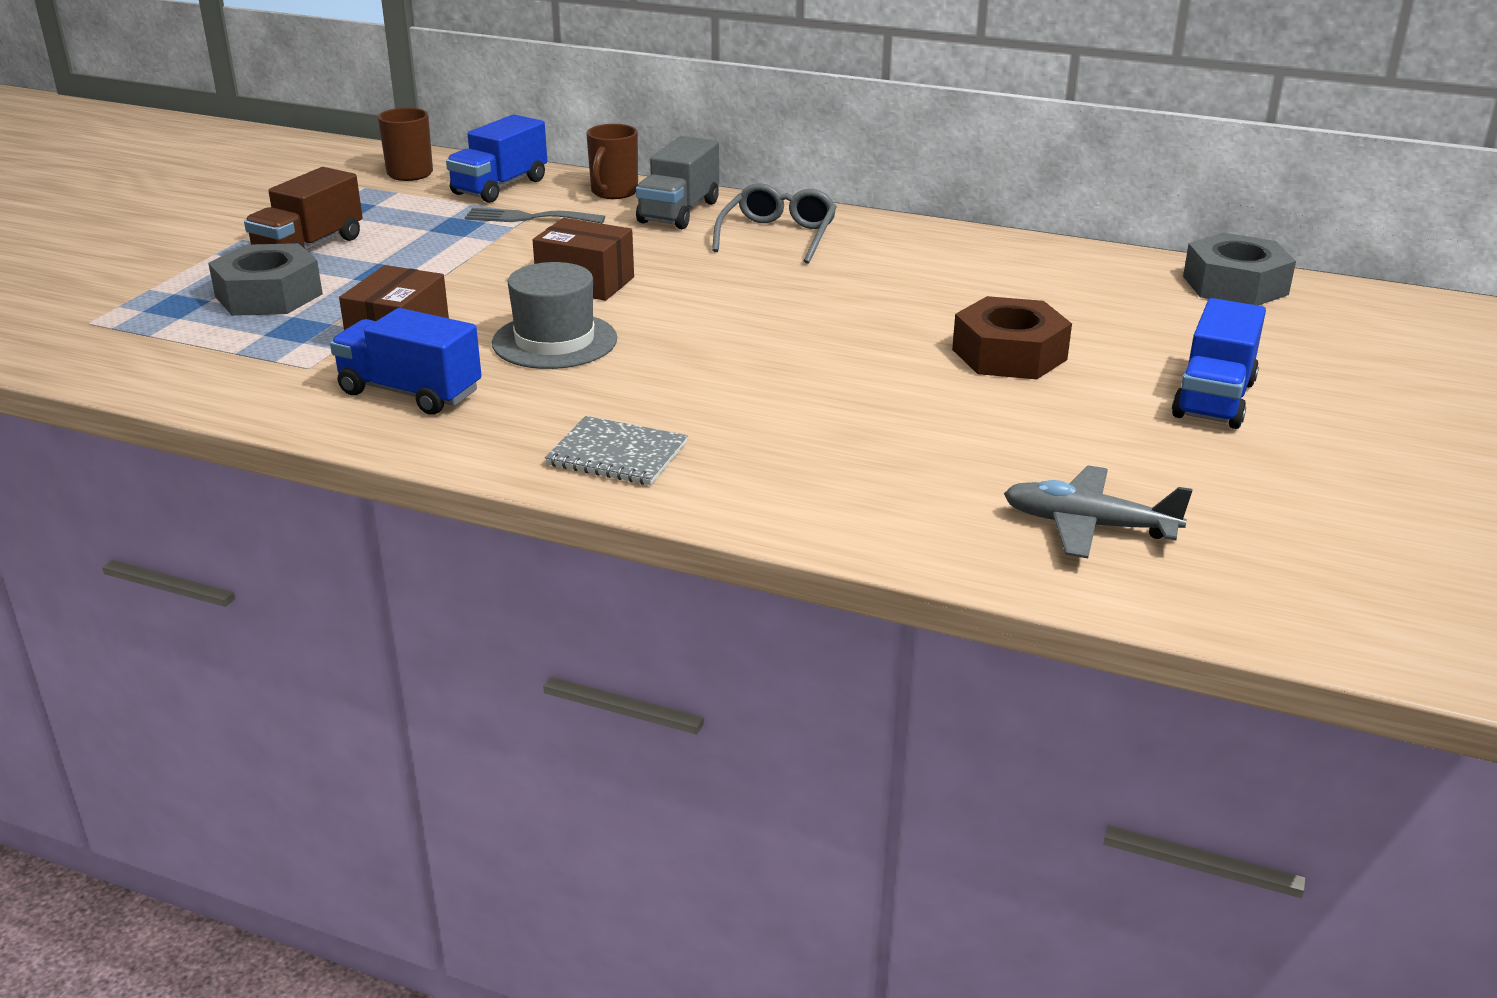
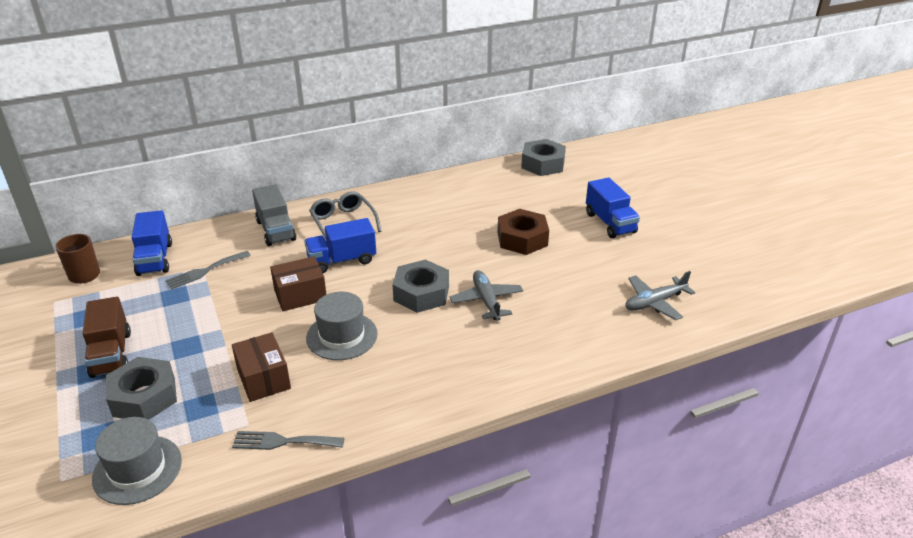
camera: 45 degrees left, 5 degrees up
blue truck [330,308,482,415] -> blue truck moved to [304,218,376,273]
grey notebook [545,416,688,485] -> none
brown mug [586,124,638,199] -> none
none -> grey hat [92,417,182,505]
none -> grey fork [232,431,344,450]
none -> grey nut [393,259,449,313]
none -> grey plane [450,270,523,320]

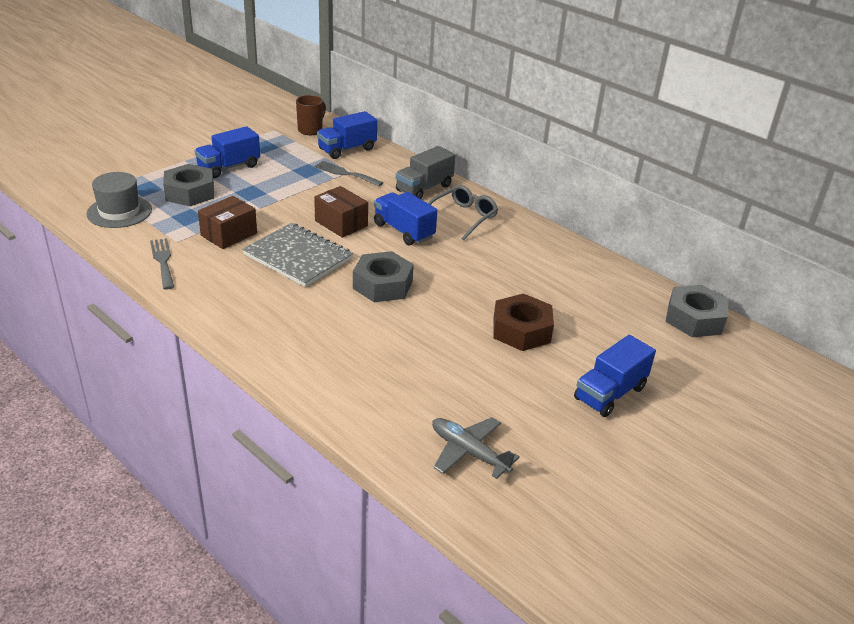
camera: 65 degrees right, 0 degrees up
brown truck [82,297,131,378] -> blue truck [194,126,260,178]
grey hat [306,292,378,360] -> grey notebook [242,223,353,287]
grey plane [450,270,523,320] -> none

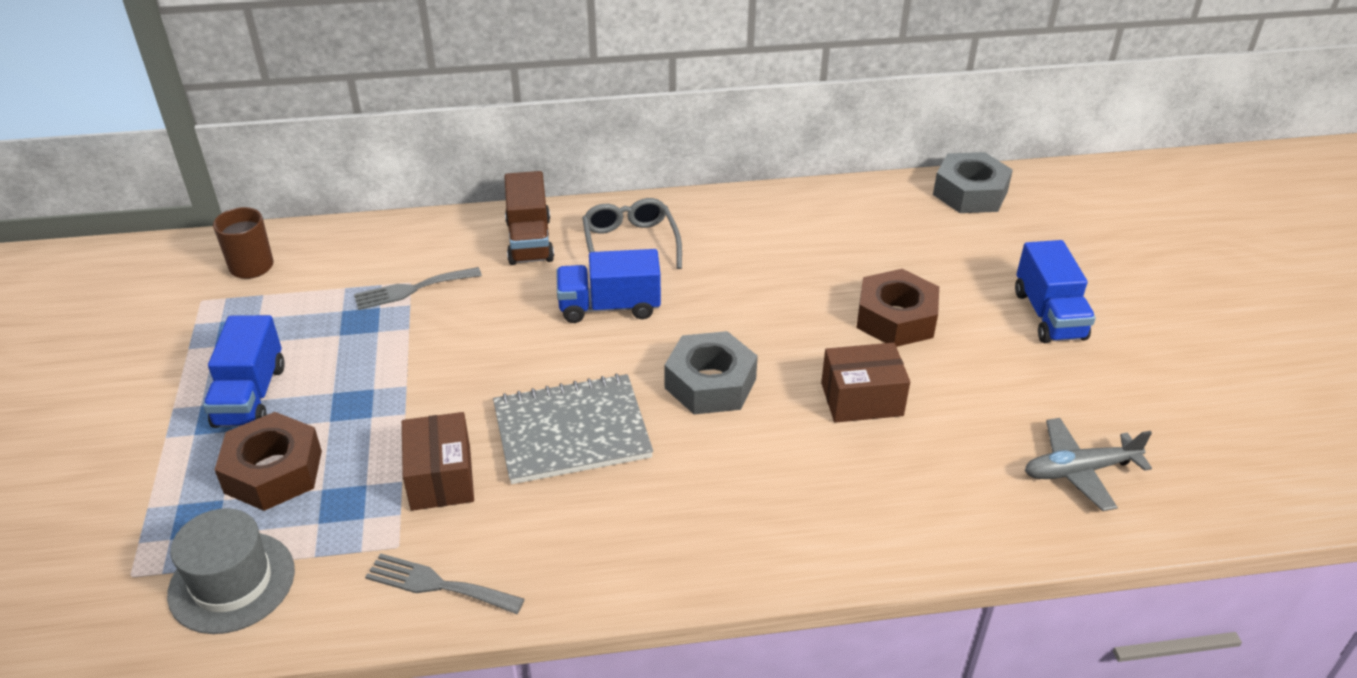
camera: 50 degrees left, 5 degrees up
grey nut [163,164,214,206] -> brown nut [215,412,322,511]
brown box [314,186,368,238] -> brown box moved to [821,343,910,423]
blue truck [317,111,377,159] -> none
grey truck [396,146,455,199] -> brown truck [504,171,554,265]

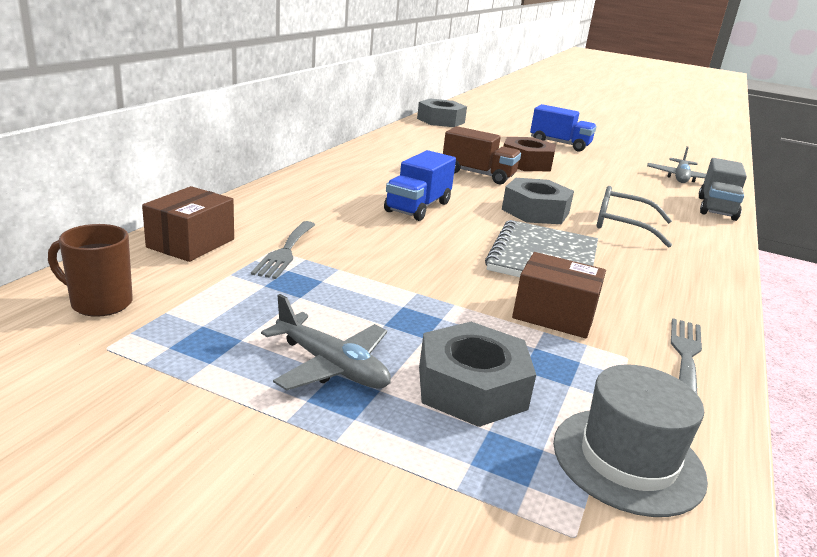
camera: 60 degrees left, 15 degrees down
blue truck [203,315,285,428] -> grey plane [261,294,391,391]
brown nut [215,412,322,511] -> grey nut [419,322,536,427]
grey fork [365,553,525,614] -> grey fork turned 150 degrees clockwise [671,318,702,395]
brown truck [504,171,554,265] -> brown truck moved to [443,126,521,184]
grey glasses [582,198,682,269] -> grey glasses moved to [597,186,672,248]
brown box [821,343,910,423] -> brown box moved to [142,186,234,262]
none -> grey truck [698,158,747,221]

